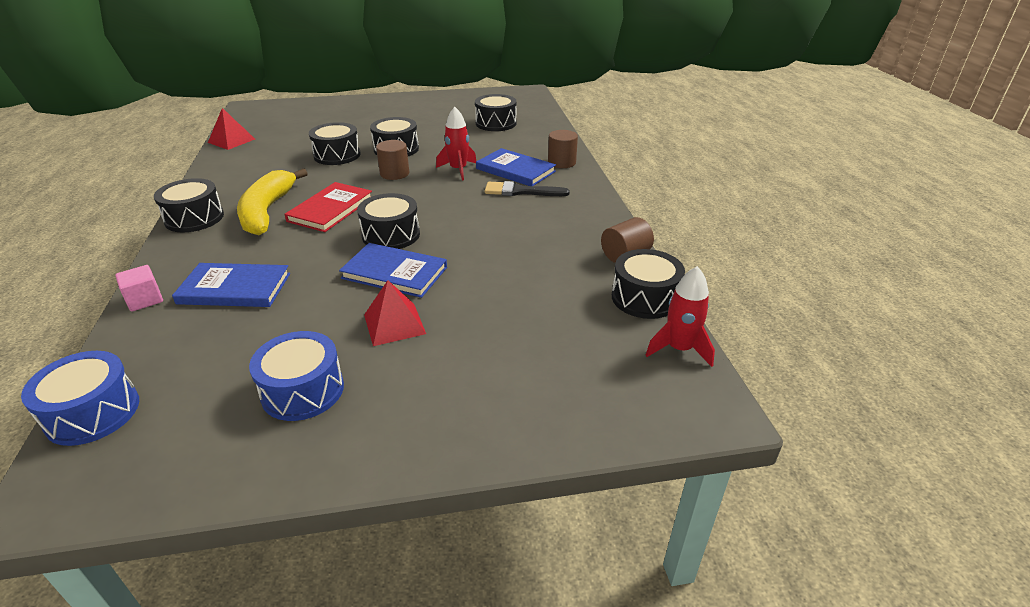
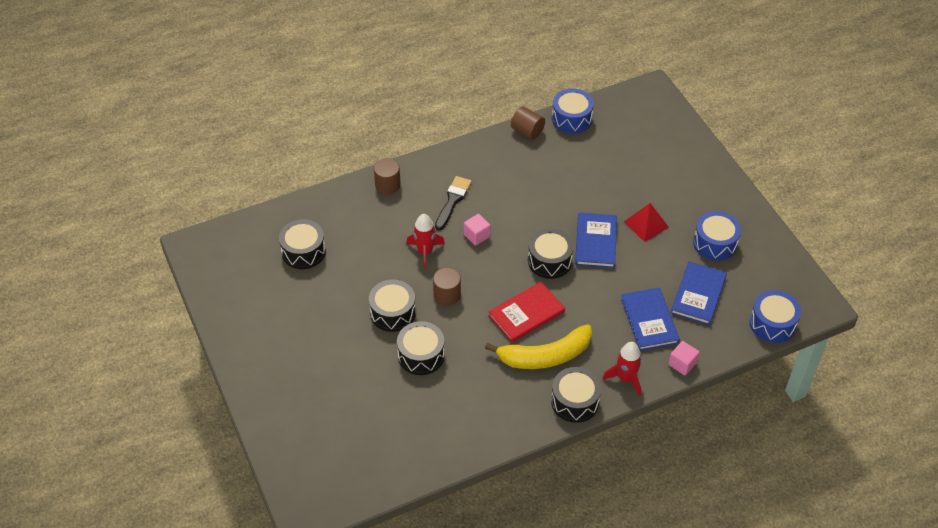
camera: 105 degrees left, 15 degrees up
red pyramid [208,108,255,150] -> none
red book [284,182,372,232] -> red book turned 45 degrees counterclockwise [488,282,565,343]
blue book [476,148,556,186] -> blue book moved to [670,261,727,325]
black brush [485,181,570,196] -> black brush turned 150 degrees counterclockwise [435,176,472,231]
black drum [612,249,685,319] -> blue drum [552,89,594,134]
red rocket [646,266,715,367] -> red rocket moved to [602,342,642,396]
none -> pink cube [464,214,490,246]

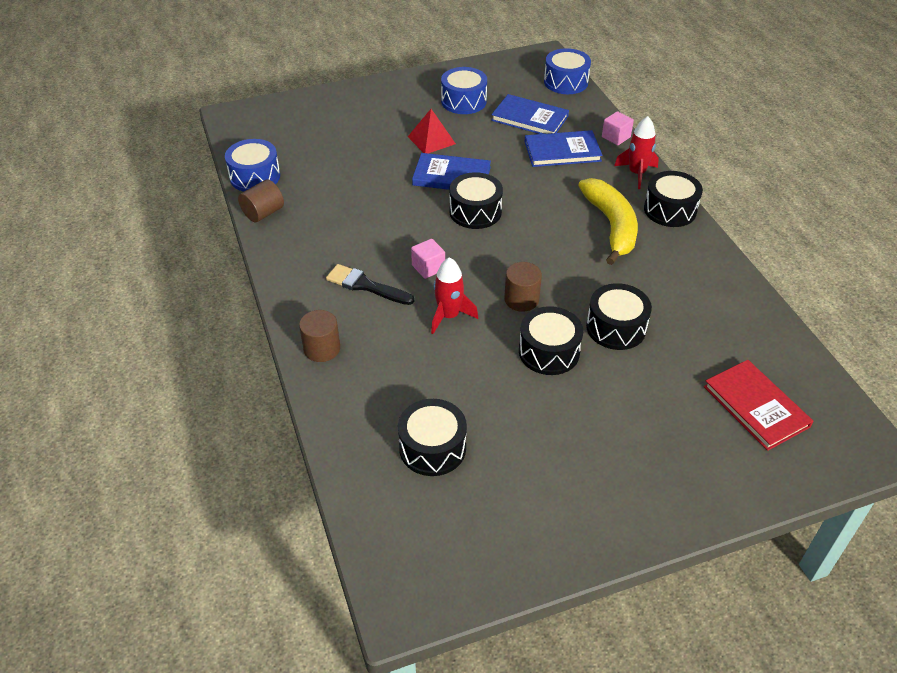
camera: 85 degrees left, 5 degrees down
red book [488,282,565,343] -> red book moved to [704,360,813,451]

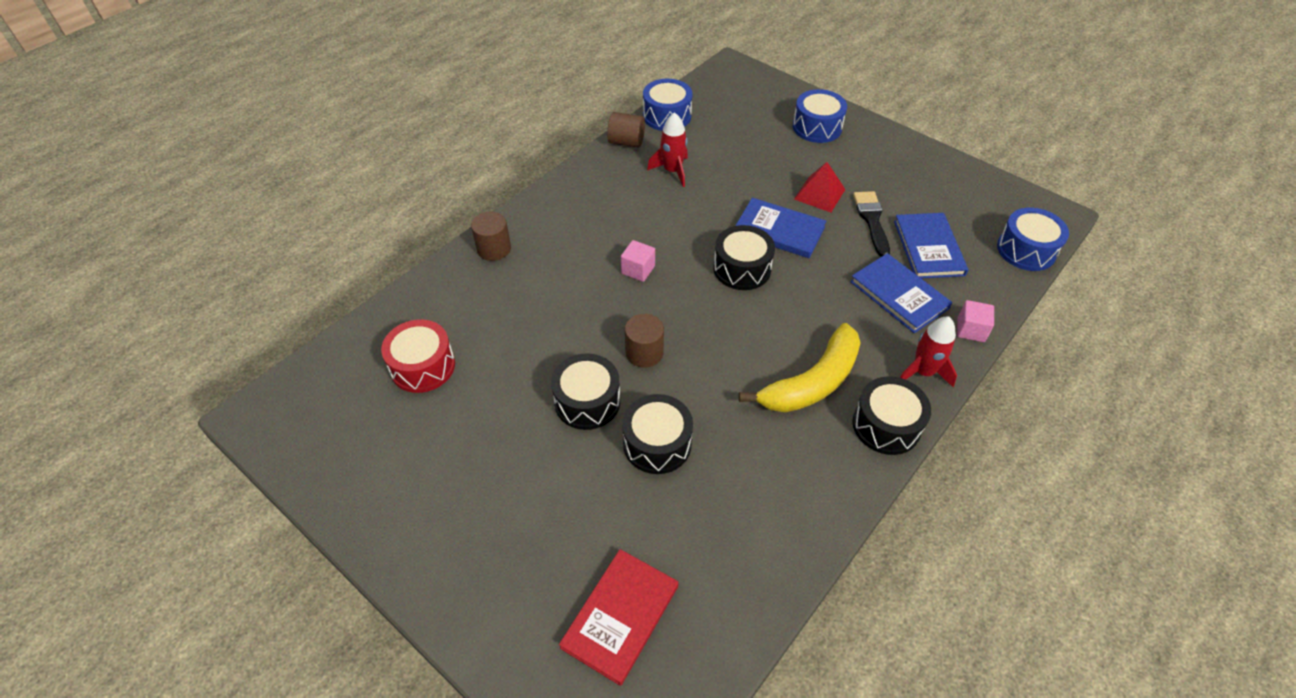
camera: 60 degrees right, 5 degrees up
black brush [326,264,414,305] -> black brush moved to [853,191,890,257]
black drum [398,399,467,476] -> red drum [381,320,455,393]
blue book [412,153,491,190] -> blue book turned 45 degrees counterclockwise [735,198,826,258]
red rocket [431,257,478,334] -> red rocket moved to [647,112,688,187]
blue drum [441,67,487,114] -> blue drum moved to [793,89,847,143]

